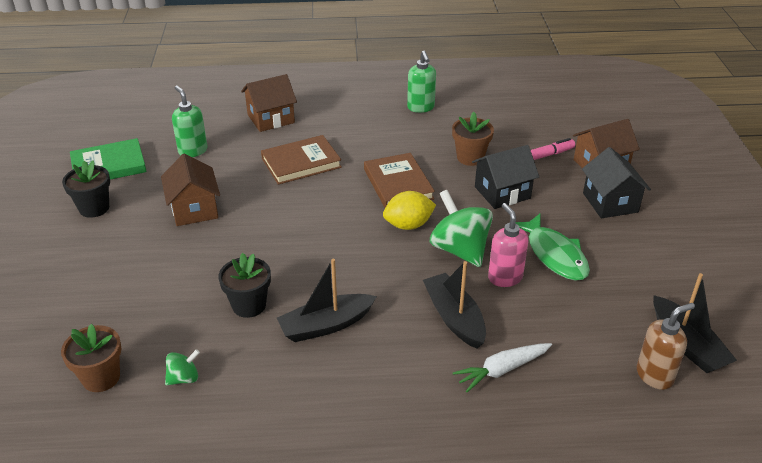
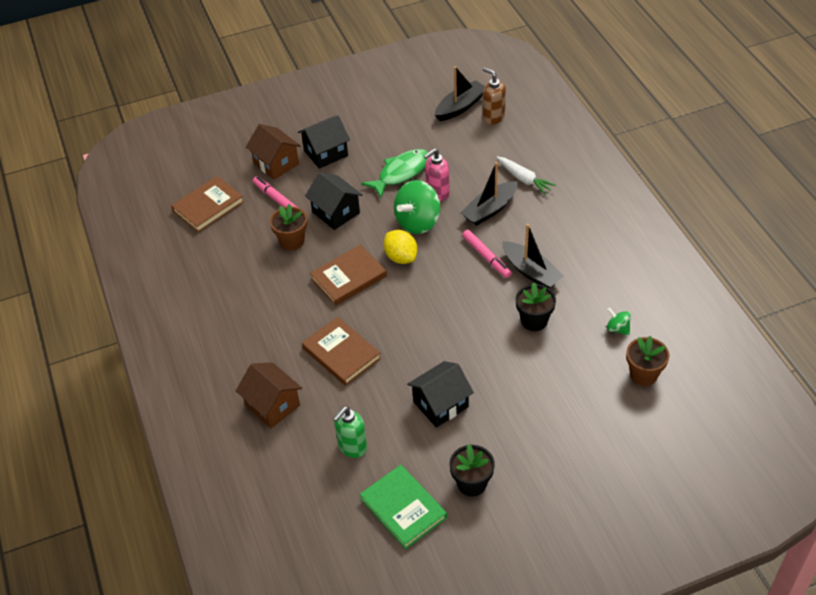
camera: 105 degrees left, 10 degrees up
brown house [161,154,220,226] -> black house [407,361,474,428]
green soap dispenser [407,51,436,113] -> none
none -> brown book [171,176,244,233]
none -> pink marker [462,230,512,278]

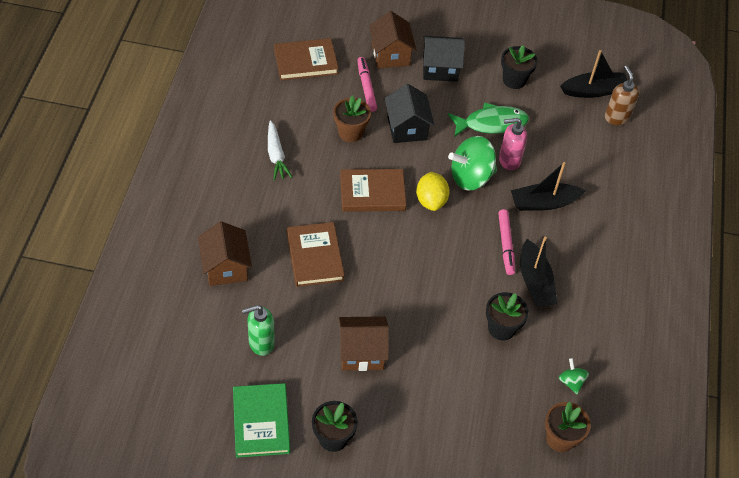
camera: 25 degrees right, 5 degrees up
black house [407,361,474,428] -> brown house [339,316,389,371]
white carrot [496,156,556,195] -> white carrot moved to [268,120,292,181]
none -> black flower pot [501,45,538,89]

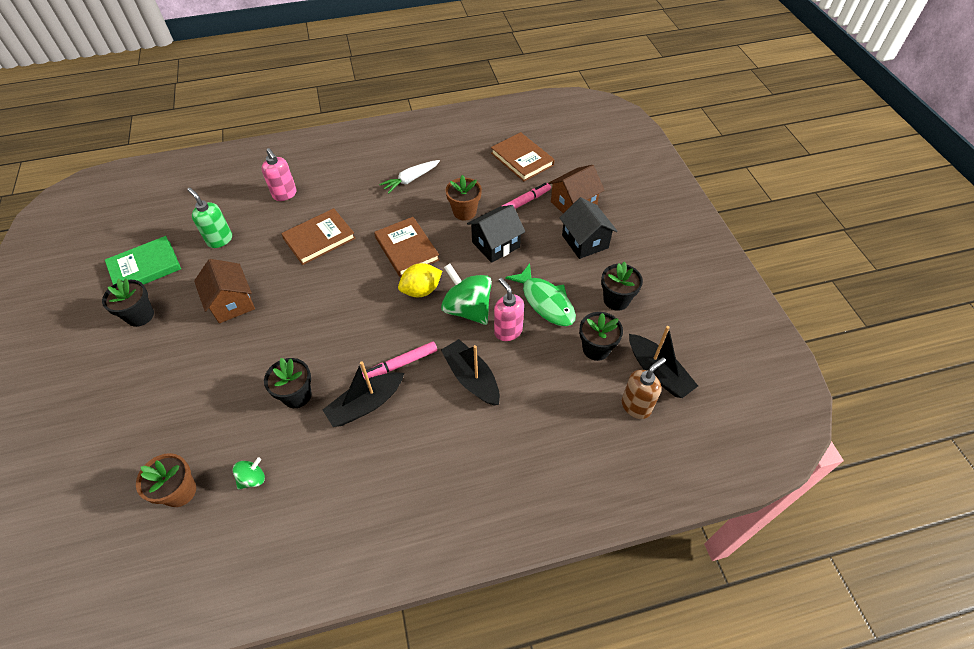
camera: 70 degrees right, 0 degrees up
brown house [198,221,252,286] -> pink soap dispenser [261,148,297,201]
none -> black flower pot [579,312,623,361]

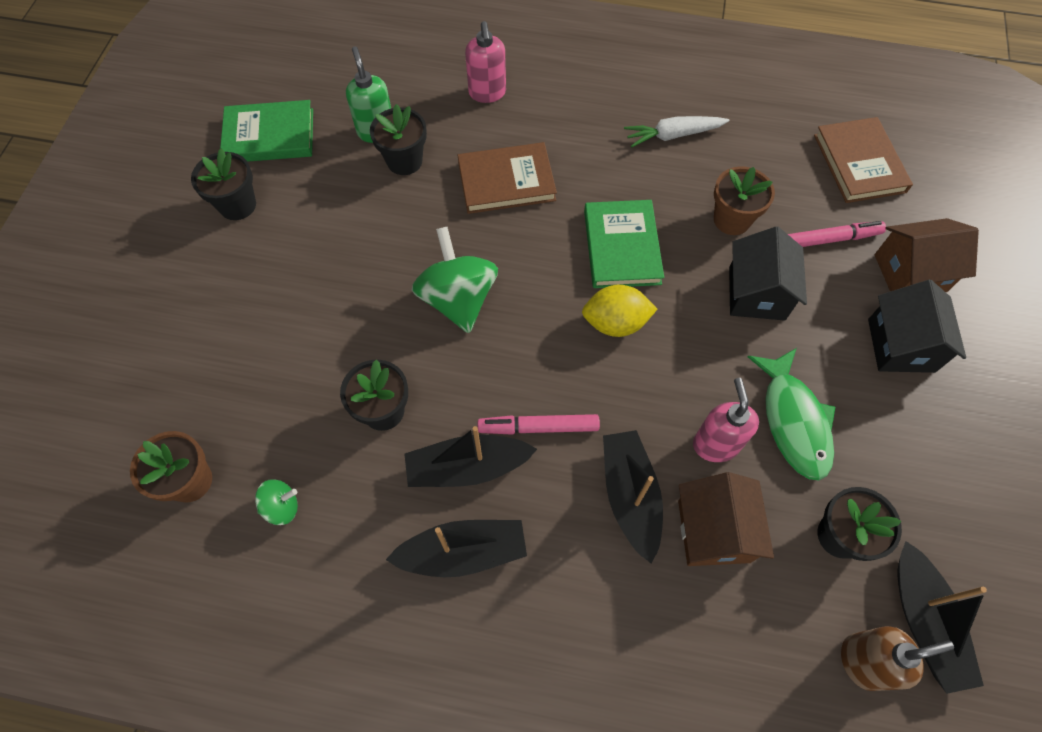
camera: 25 degrees right, 10 degrees up
brown house [194,259,255,323] -> brown house moved to [678,472,774,566]
brown book [374,217,440,277] -> green book [584,200,664,288]
green spinning top [441,264,492,325] -> green spinning top moved to [412,227,498,333]
black house [467,205,525,263] -> black house turned 75 degrees counterclockwise [729,226,807,321]
black flower pot [601,261,643,311] -> black flower pot moved to [370,104,427,175]
none -> black boat [386,520,527,577]

